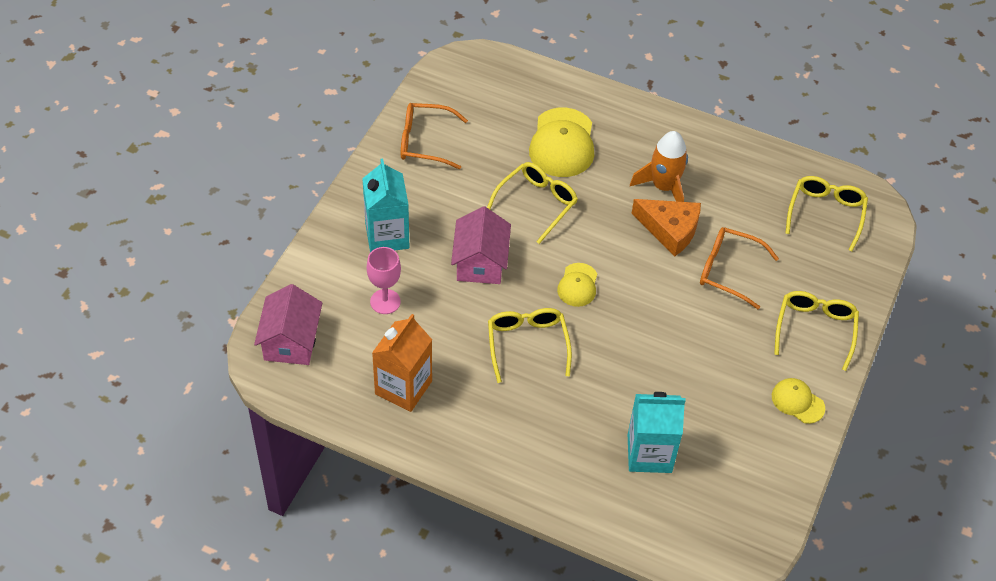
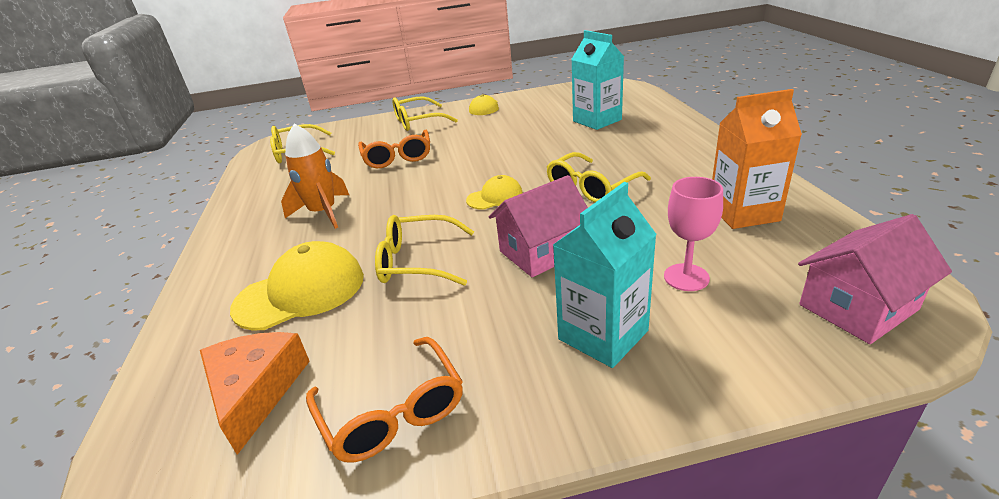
camera: 120 degrees left, 20 degrees down
orange cheese [631,199,701,256] -> orange cheese moved to [200,332,310,455]

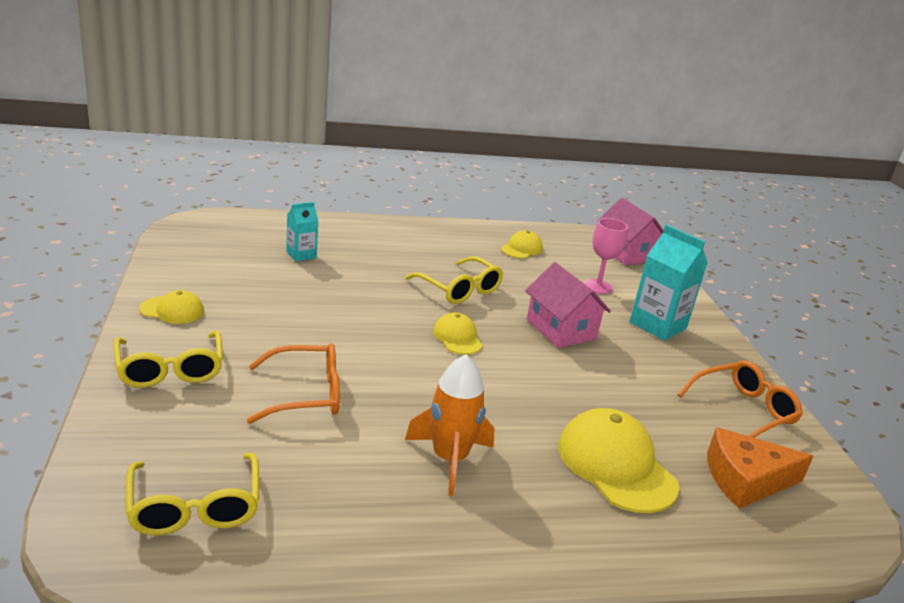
camera: 95 degrees left, 5 degrees down
yellow glasses [375,215,474,286] -> none
turquoise carton [571,30,624,130] -> turquoise carton [286,202,319,261], size x0.57
orange carton [712,89,802,229] -> yellow cap [501,230,543,259]

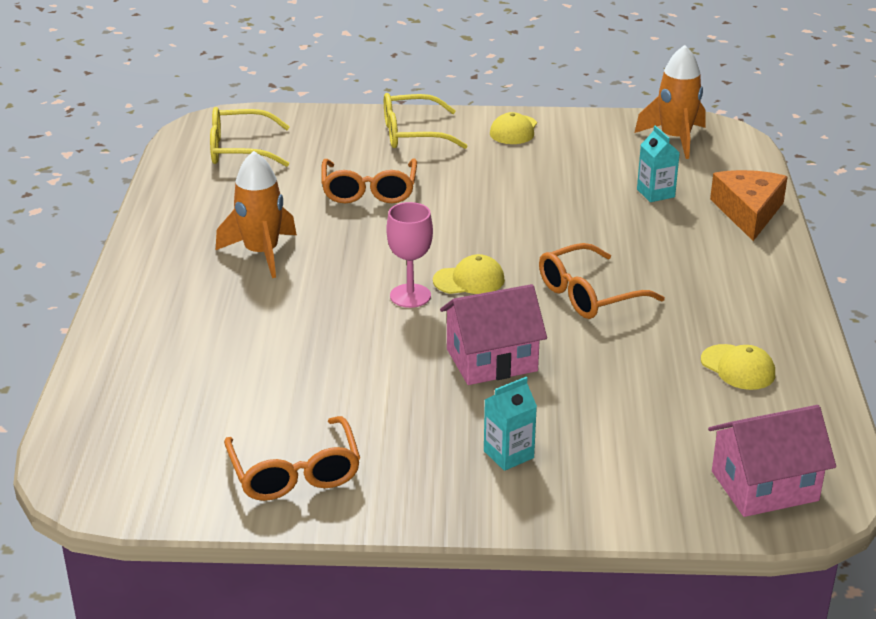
camera: 105 degrees right, 5 degrees up
yellow glasses [405,256,503,304] -> orange glasses [539,243,665,319]
yellow cap [558,408,679,513] -> none
pink goblet [584,218,628,294] -> pink goblet moved to [386,202,433,308]
turquoise carton [630,225,708,341] -> turquoise carton [484,377,537,471], size x0.57
orange cheese [707,427,814,508] -> orange cheese moved to [710,170,788,241]
none -> orange rocket [634,45,706,159]

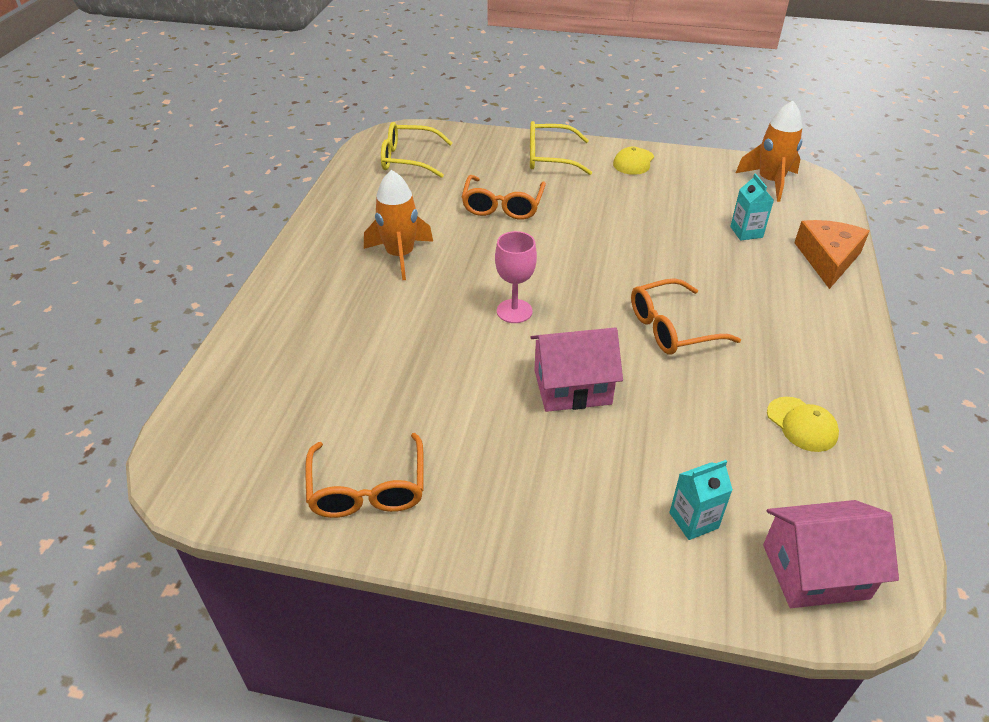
camera: 10 degrees right, 10 degrees up
yellow cap [433,254,505,294] -> none
turquoise carton [484,377,537,471] -> turquoise carton moved to [669,460,733,540]

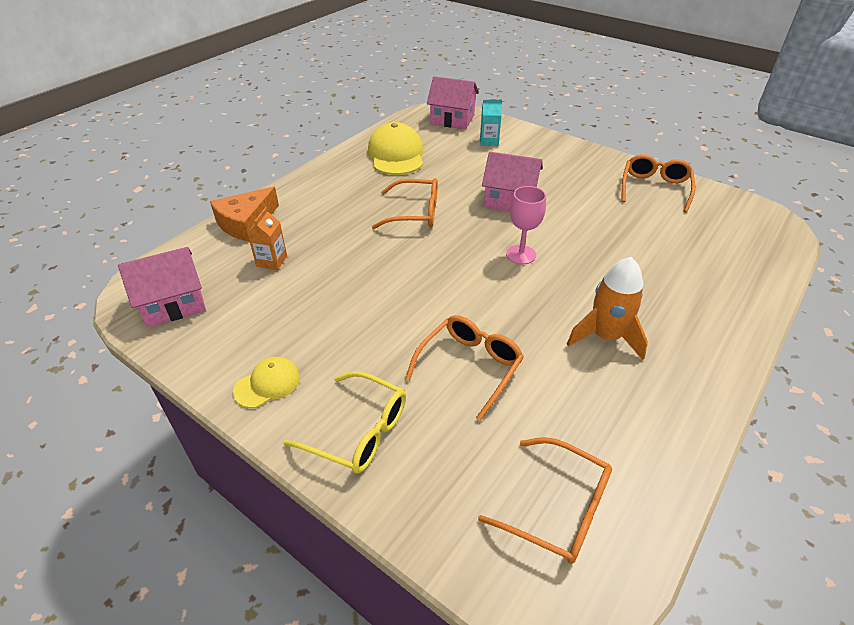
camera: 155 degrees left, 0 degrees up
yellow glasses [381,122,452,178] -> orange glasses [478,437,612,564]
turquoise carton [730,173,774,241] -> orange carton [247,207,287,270]
orange rocket [736,101,802,202] -> pink house [118,247,206,328]
yellow cap [767,397,839,452] -> yellow cap [368,122,423,175], size x1.81

